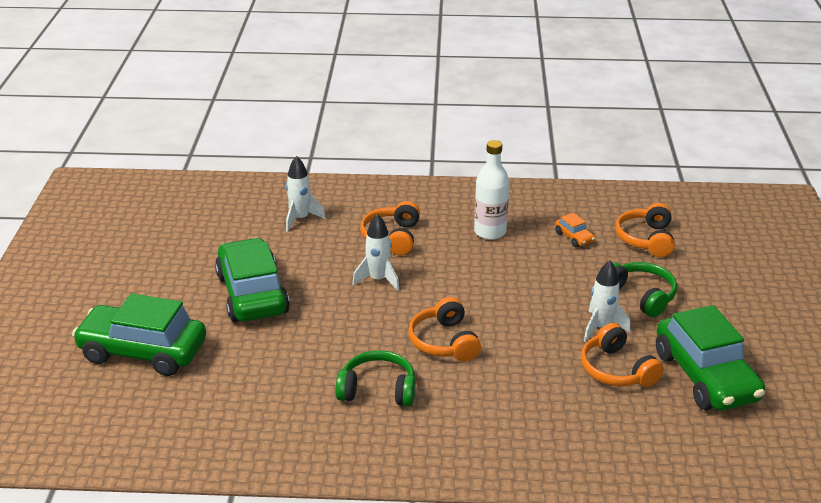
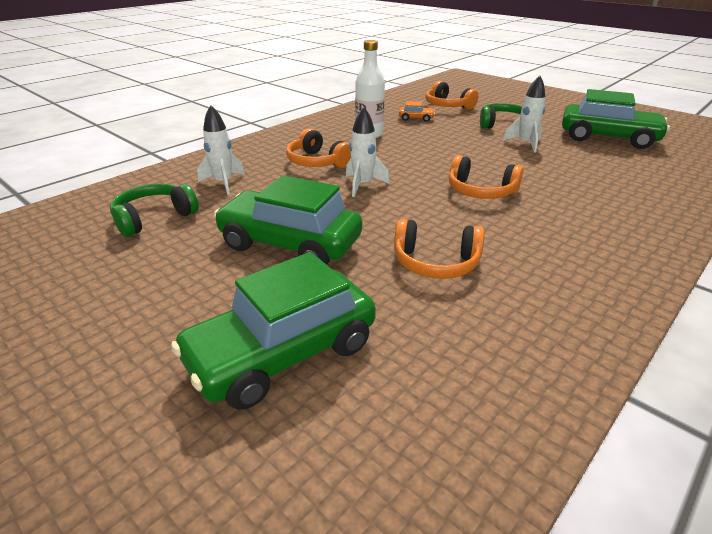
camera: 50 degrees left, 0 degrees up
green headphones [336,350,416,406] -> green headphones moved to [110,184,199,237]
orange headphones [581,323,664,387] -> orange headphones moved to [394,219,484,279]

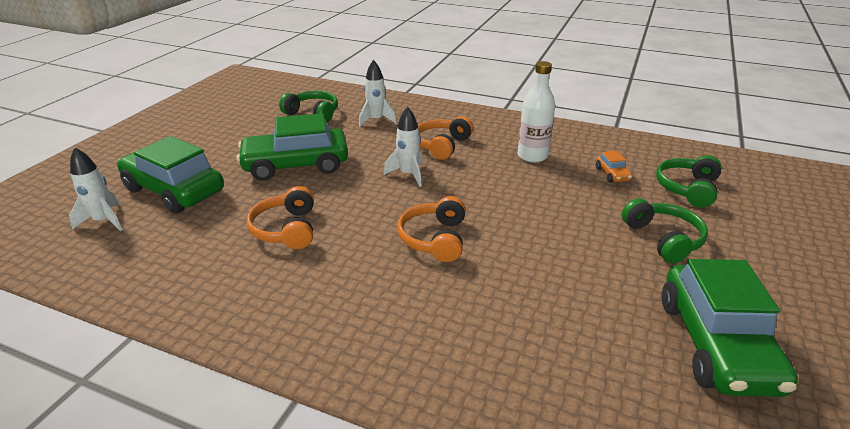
camera: 70 degrees right, 0 degrees up
green car [213,175,362,265] -> green car turned 105 degrees counterclockwise [236,113,348,181]
orange headphones [426,81,478,109] -> green headphones [656,155,722,208]
white rocket [503,75,545,153] -> white rocket moved to [69,148,123,231]

